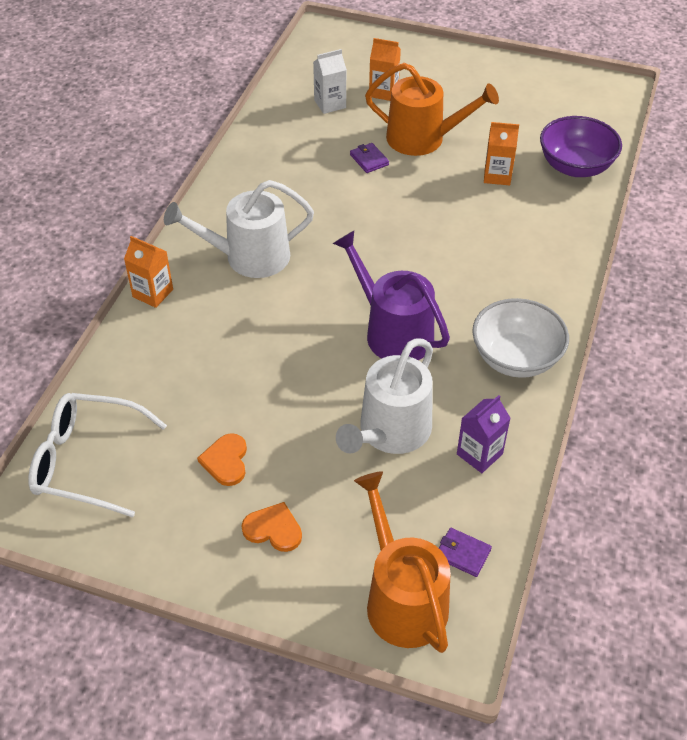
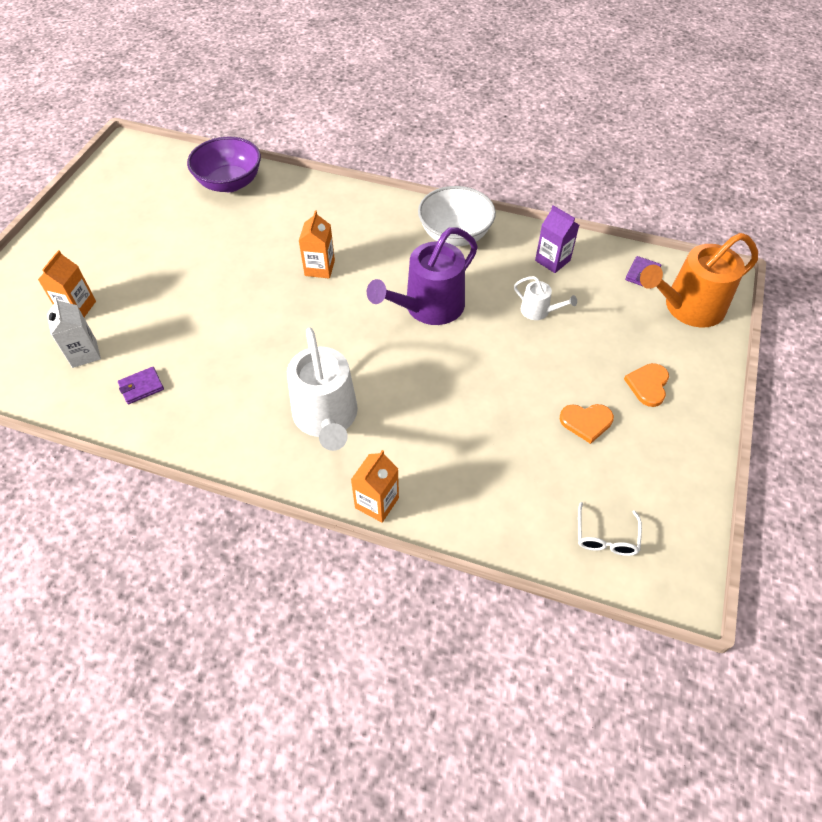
camera: 90 degrees left, 5 degrees up
white glasses [28,393,167,518] -> white glasses [578,502,642,556], size x0.51
white watering can [336,338,433,454] -> white watering can [514,276,577,320], size x0.48
purple wallet [350,143,389,173] -> purple wallet moved to [118,367,164,404]
orange watering can [365,63,499,156] -> none
orange carton [484,122,519,185] -> orange carton moved to [299,210,335,278]

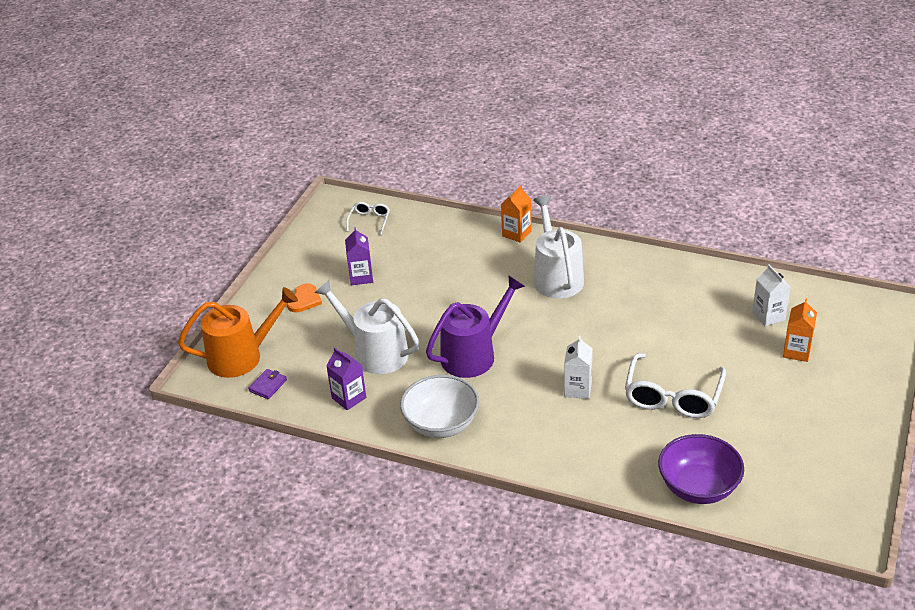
camera: 175 degrees left, 15 degrees down
purple wallet [118,367,164,404] -> none
orange carton [299,210,335,278] -> white carton [564,336,593,399]
white watering can [514,276,577,320] -> white watering can [315,280,420,374], size x2.09
orange heart [560,404,614,444] -> purple carton [345,227,373,285]
none -> white glasses [625,353,726,418]

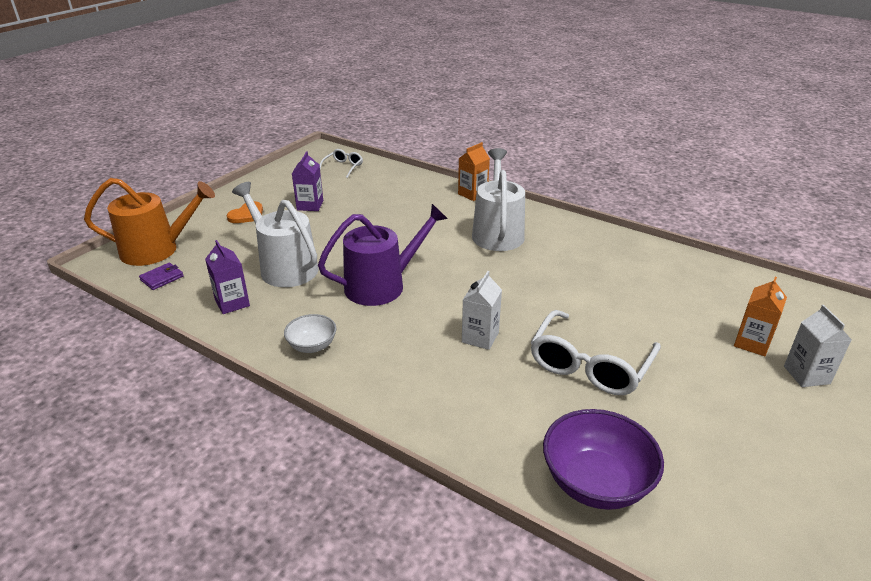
camera: 10 degrees right, 5 degrees down
white bowl [400,375,479,438] -> white bowl [284,314,336,353], size x0.56
white carton [752,264,791,326] -> white carton moved to [784,305,852,387]

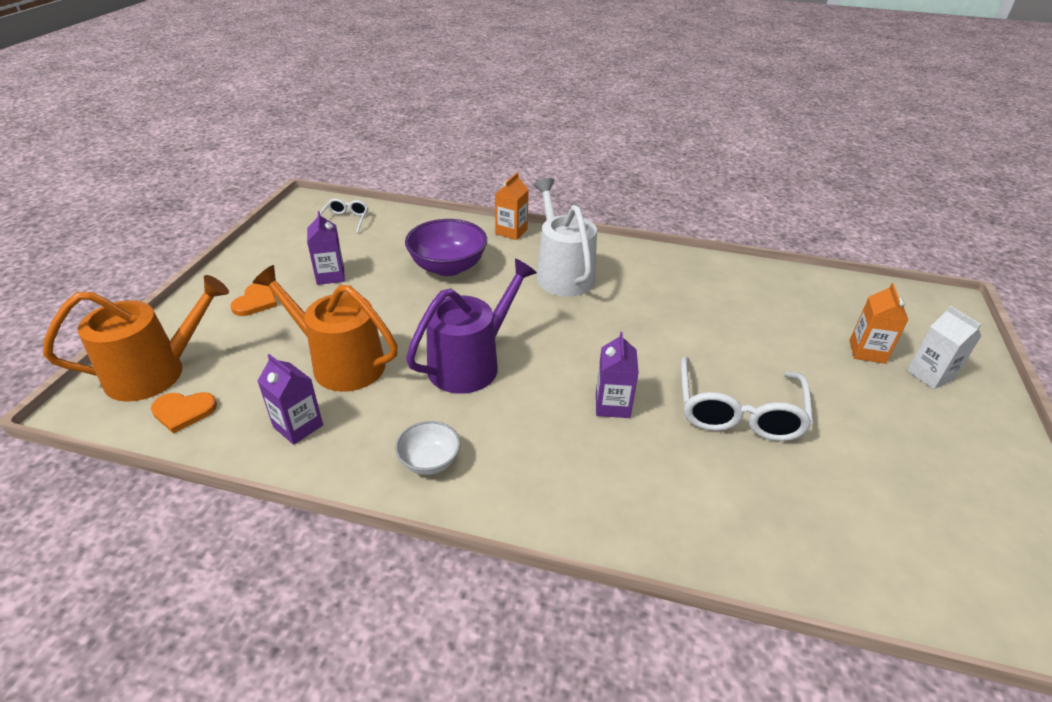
camera: 20 degrees left, 5 degrees up
purple wallet [139,263,184,290] -> orange heart [151,392,217,433]
white watering can [232,182,319,287] -> orange watering can [253,265,398,392]
white carton [462,271,502,350] -> purple carton [596,332,639,418]
purple bowl [543,409,664,510] -> purple bowl moved to [405,219,487,276]

